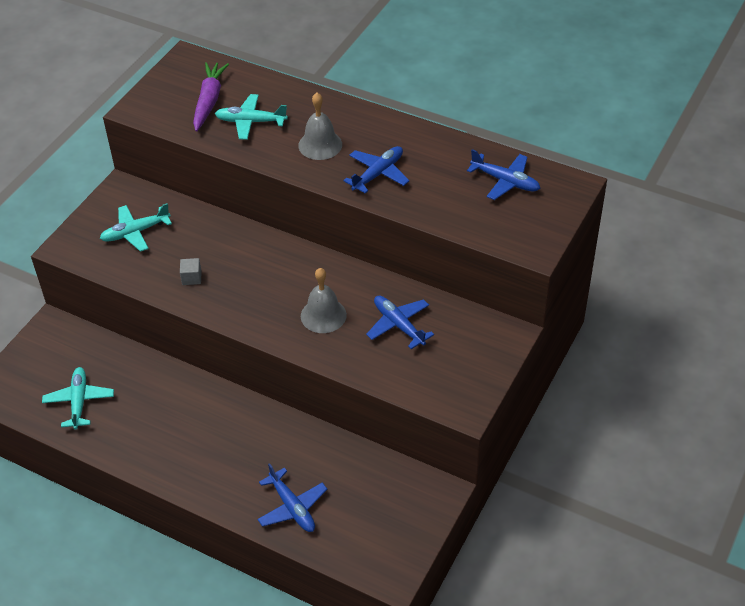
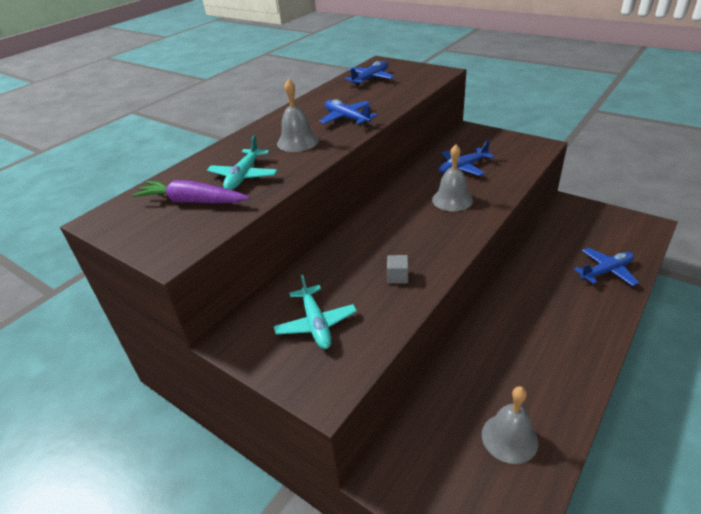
camera: 80 degrees left, 10 degrees down
turquoise plane [42,367,114,430] -> grey bell [482,386,538,464]

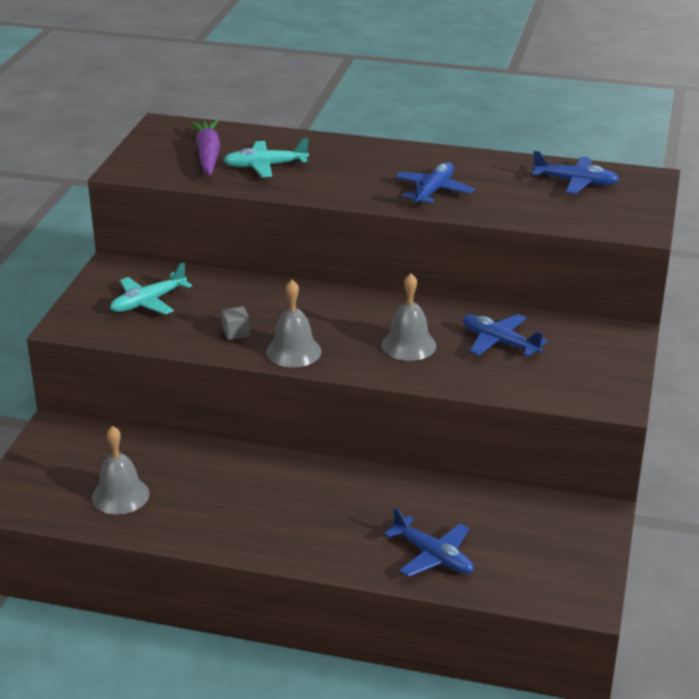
camera: 65 degrees right, 5 degrees down
grey bell [277,79,319,152] -> grey bell moved to [266,280,322,367]

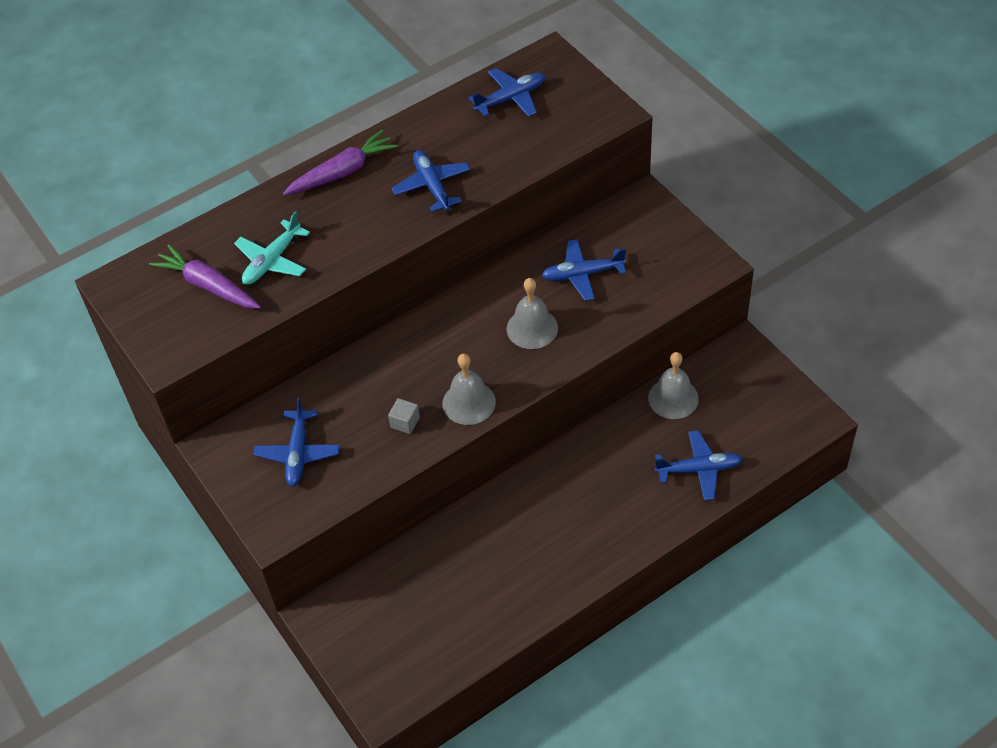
camera: 45 degrees left, 20 degrees up
grey bell [92,426,150,514] -> grey bell moved to [648,352,699,419]
turquoise plane [110,263,192,315] -> blue plane [253,398,340,486]
none -> purple carrot [283,130,398,195]

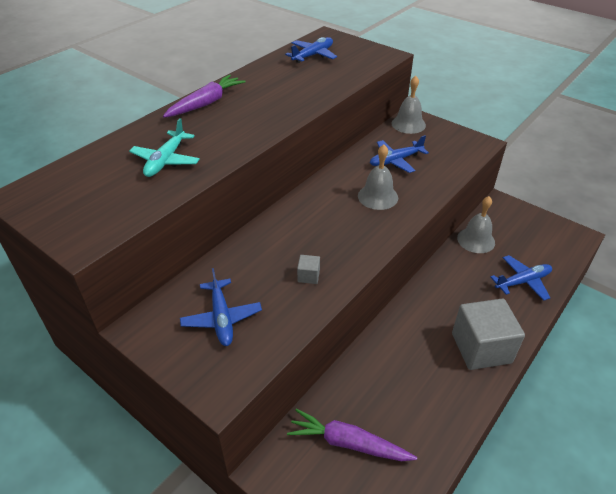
camera: 20 degrees left, 10 degrees down
purple carrot [149,244,261,309] -> purple carrot moved to [287,409,417,461]
blue plane [392,150,470,212] -> none
grey bell [442,353,496,425] -> grey bell moved to [391,76,426,134]
none -> grey cube [452,298,525,370]

